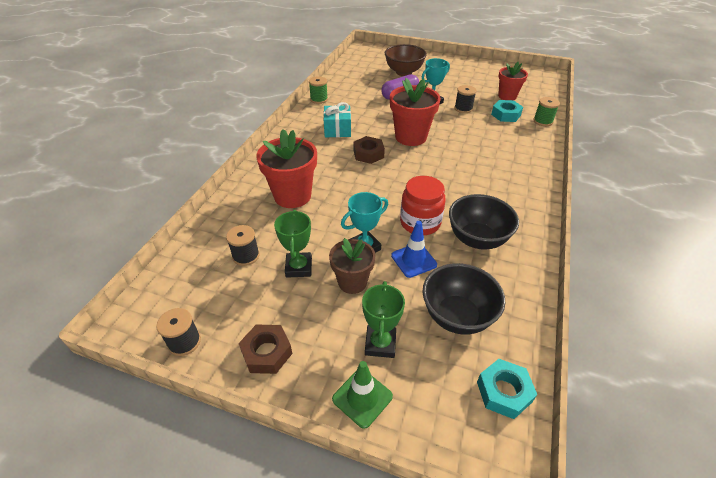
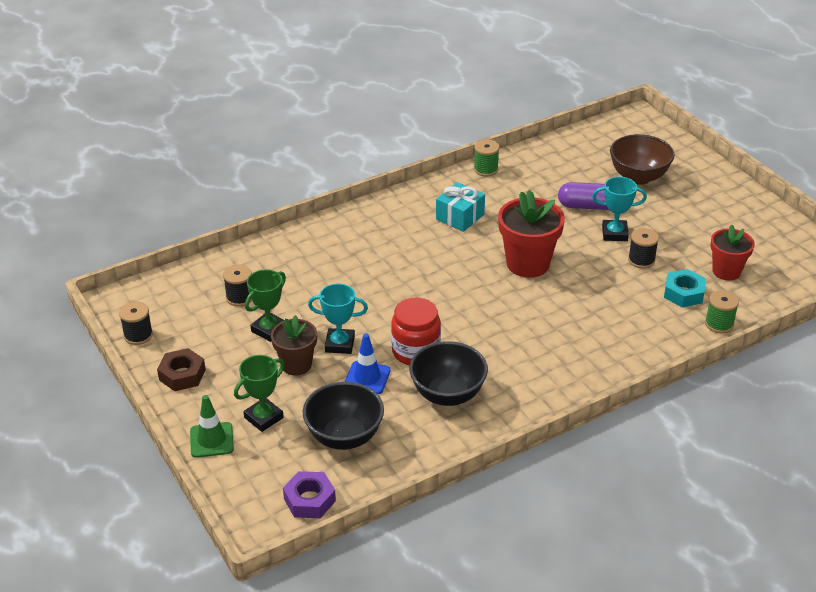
camera: 40 degrees right, 5 degrees down
red flower pot [256,129,317,208] -> none
brown nut [353,136,385,164] -> none
turquoise nut [477,359,537,419] -> purple nut [283,471,336,518]

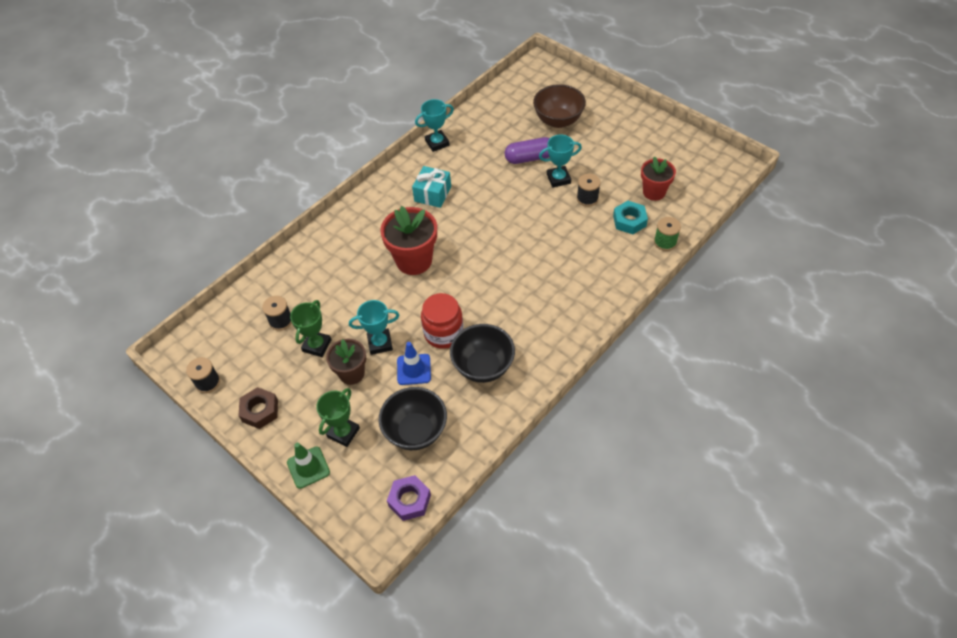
camera: 15 degrees left, 15 degrees up
green spool [474,140,499,177] -> turquoise trophy [415,99,454,152]
red flower pot [498,190,565,278] -> red flower pot moved to [380,206,437,275]

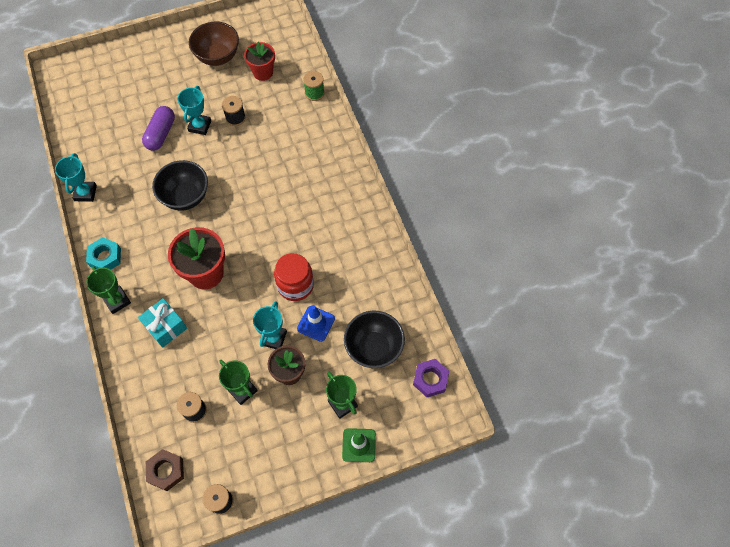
camera: 65 degrees left, 10 degrees up
brown nut [239,387,278,429] -> brown nut moved to [146,449,184,491]
turquoise gift [412,166,451,208] -> turquoise gift moved to [138,298,187,348]
black bowl [450,324,515,383] -> black bowl moved to [152,160,208,211]
brown bowl [533,84,586,128] -> brown bowl moved to [189,22,239,66]
turquoise nut [613,201,648,234] -> turquoise nut moved to [86,237,121,270]
none -> green trophy [86,266,131,314]

